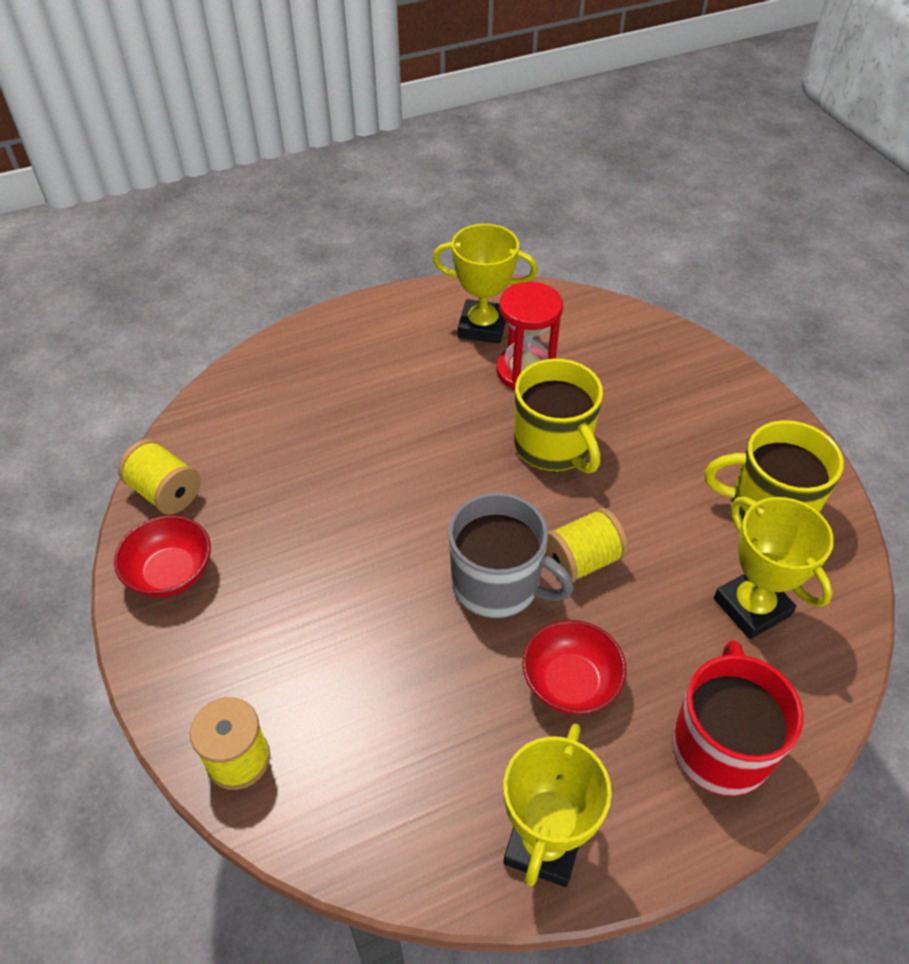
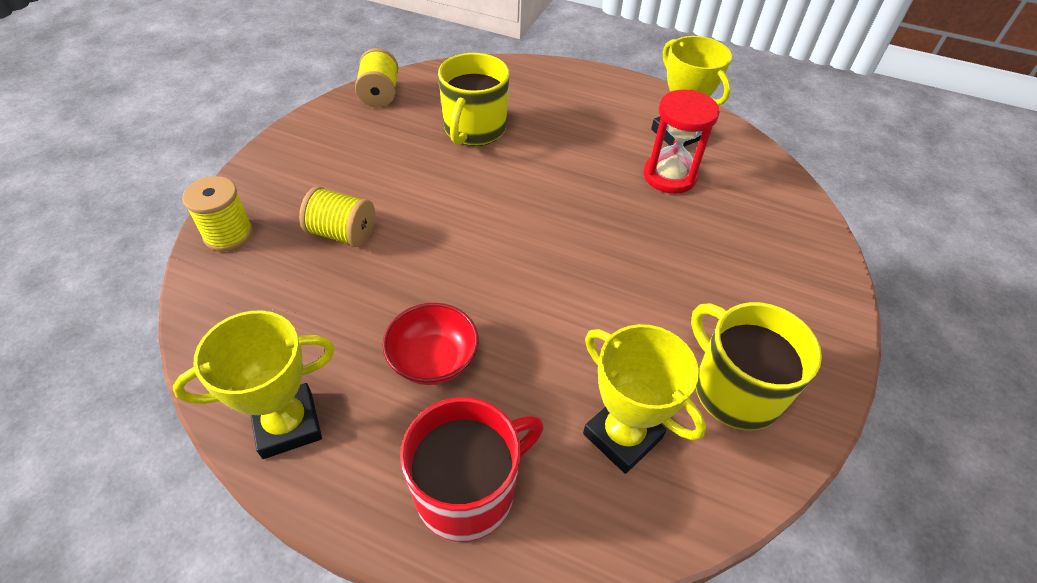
camera: 45 degrees right, 0 degrees up
red bowl [114,515,211,598] -> none
grey mug [448,492,574,618] -> none
yellow mug [514,359,603,473] -> yellow mug moved to [438,53,509,146]
yellow spool [545,508,628,583] -> yellow spool moved to [299,186,375,247]
yellow trophy [714,497,834,639] -> yellow trophy turned 60 degrees counterclockwise [583,324,706,474]

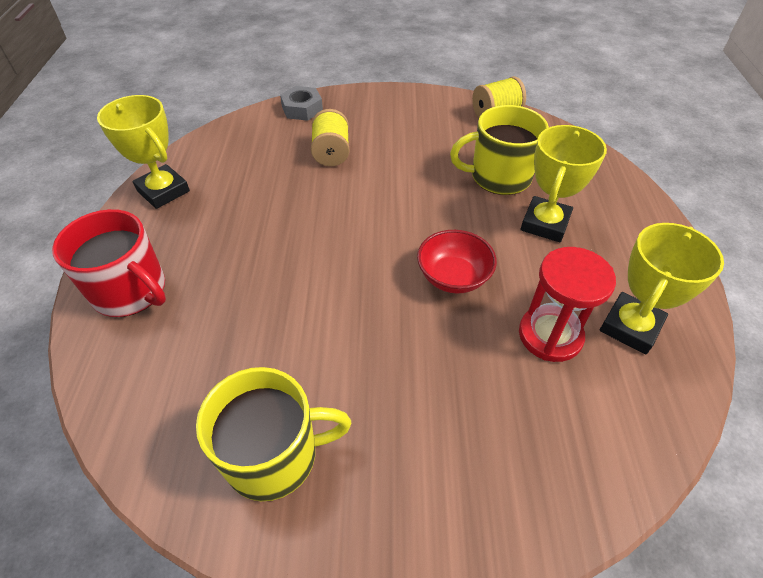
camera: 70 degrees right, 0 degrees up
yellow spool [182,176,253,252] -> grey nut [280,86,323,121]
red bowl [382,303,479,385] -> red bowl moved to [417,230,497,293]
yellow trophy [583,324,706,474] -> yellow trophy moved to [521,125,607,242]
yellow mug [691,302,822,430] -> yellow mug turned 45 degrees clockwise [196,367,351,501]

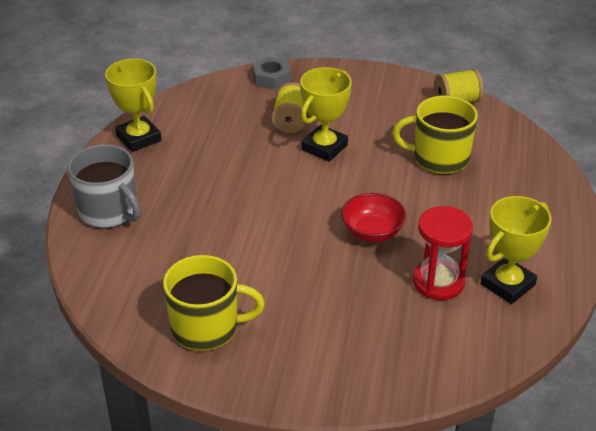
camera: 10 degrees right, 10 degrees down
red mug [52,209,166,317] -> grey mug [68,144,141,229]
yellow trophy [521,125,607,242] -> yellow trophy moved to [300,67,352,162]

